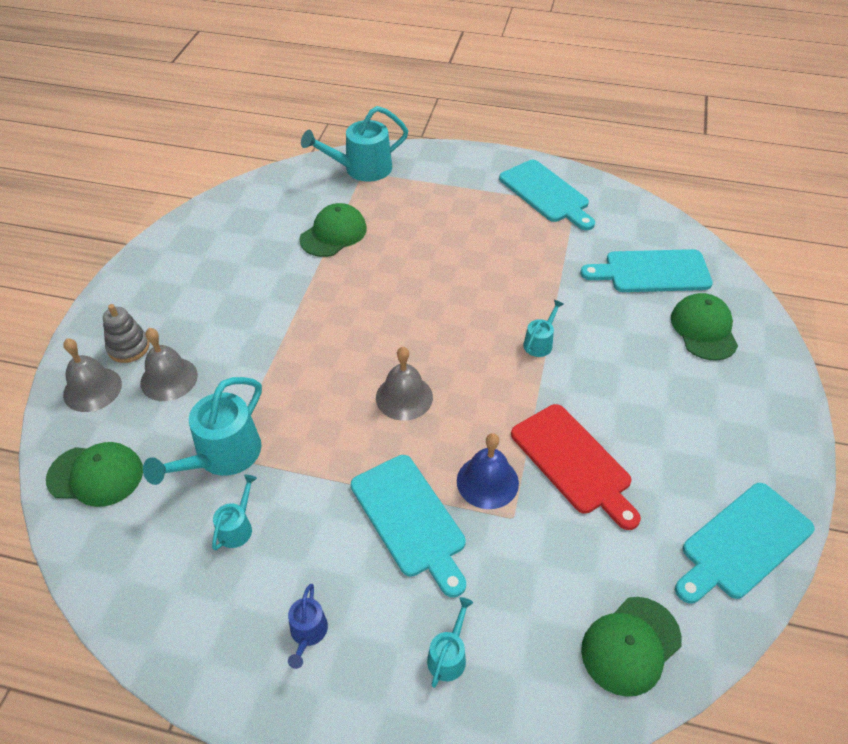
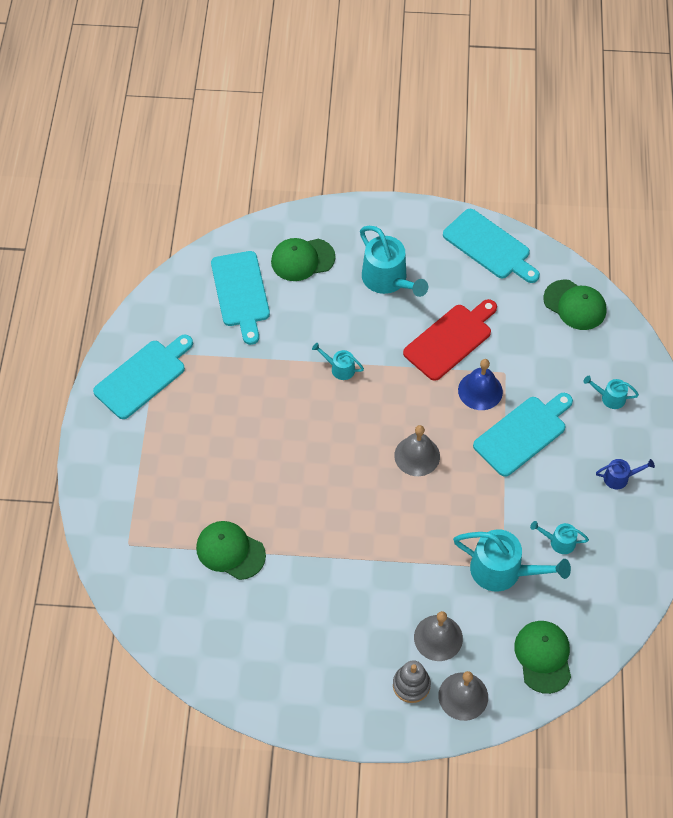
camera: 100 degrees left, 10 degrees up
turquoise watering can [301,106,408,182] -> turquoise watering can moved to [360,226,428,297]

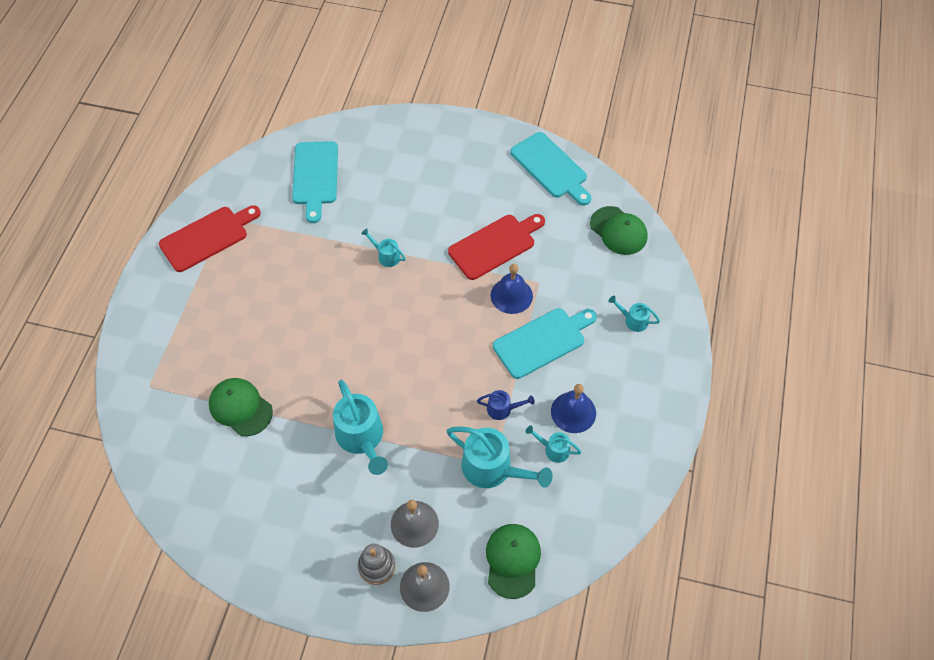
camera: 10 degrees right, 0 degrees up
turquoise cutting board [93,335,193,419] -> red cutting board [159,205,261,272]
green cap [271,238,336,281] -> none
turquoise watering can [360,226,428,297] -> turquoise watering can moved to [333,380,388,475]
grey bell [394,425,440,476] -> none
blue watering can [596,459,655,489] -> blue watering can moved to [477,390,535,420]
none -> blue bell [551,384,596,433]

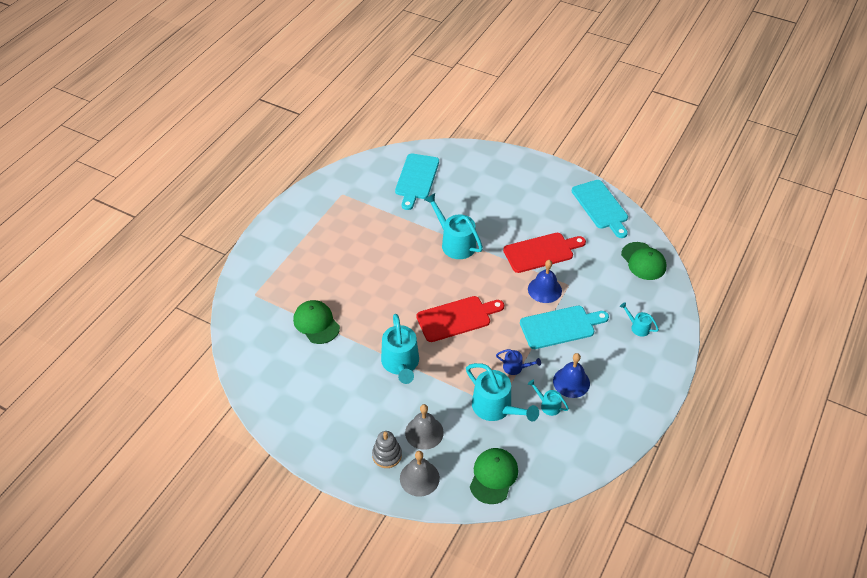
camera: 15 degrees right, 10 degrees down
red cutting board [159,205,261,272] -> red cutting board moved to [416,296,504,342]
turquoise watering can [361,228,406,267] -> turquoise watering can [424,193,483,259], size x1.98

